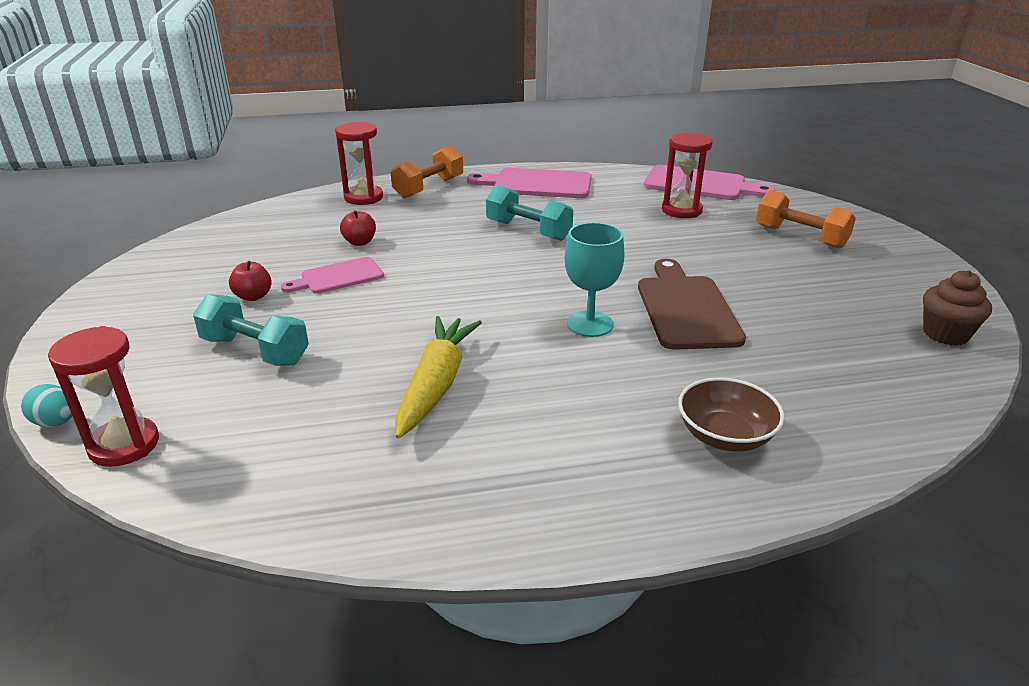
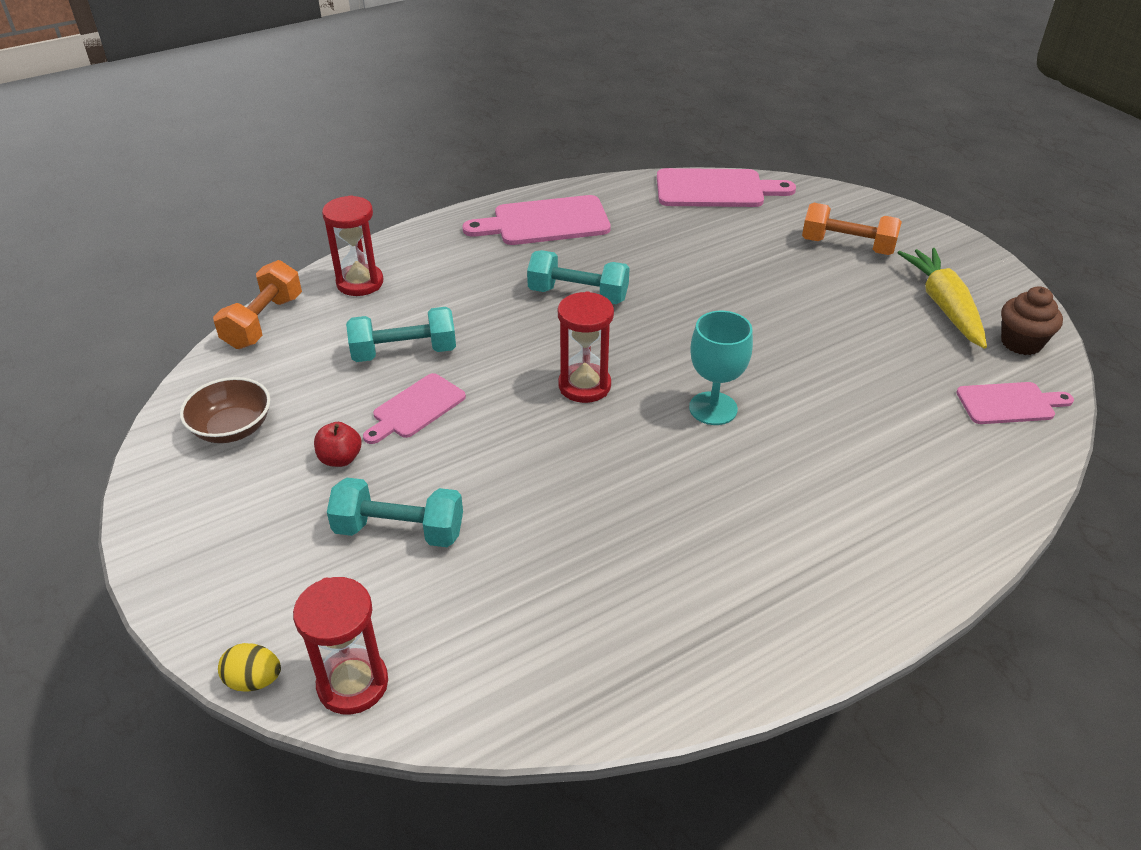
camera: 20 degrees left, 10 degrees up
turquoise egg [21,384,72,427] -> yellow egg [218,643,281,691]
red apple [340,210,376,246] -> turquoise dumbbell [346,307,456,362]
orange dumbbell [391,145,463,199] -> orange dumbbell moved to [213,260,302,349]
yellow carrot [395,316,482,439] -> yellow carrot moved to [898,248,987,349]
brown cutting board [638,259,746,350] -> none
red hourglass [662,133,713,218] -> red hourglass moved to [558,291,614,403]
brown bowl [678,377,785,452] -> brown bowl moved to [180,377,270,443]
none -> pink cutting board [956,382,1074,424]

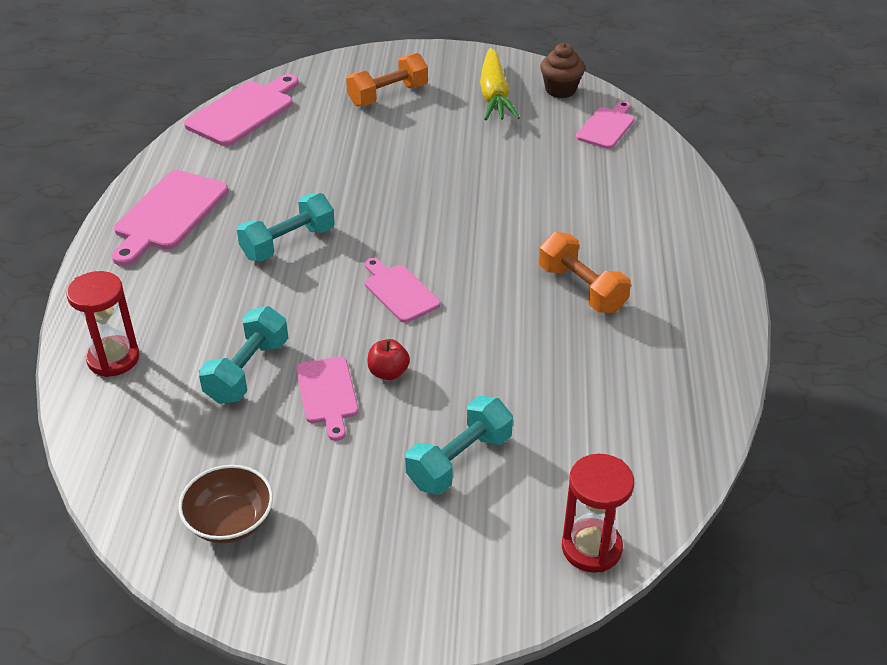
camera: 55 degrees left, 0 degrees up
orange dumbbell [213,260,302,349] -> orange dumbbell moved to [539,232,631,313]
yellow egg [218,643,281,691] -> none
red apple [314,422,362,467] -> red apple moved to [367,339,410,380]
red hourglass [558,291,614,403] -> pink cutting board [365,258,441,323]
turquoise goblet [689,311,753,425] -> none
yellow carrot [898,248,987,349] -> yellow carrot turned 120 degrees counterclockwise [480,48,520,120]

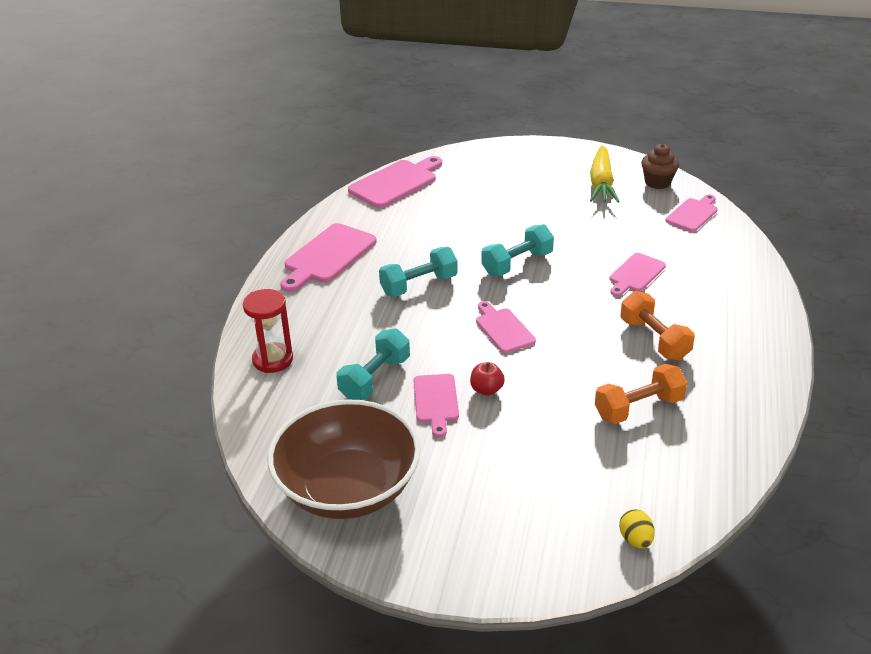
camera: 10 degrees right, 5 degrees down
brown bowl [178,465,273,543] -> brown bowl [267,399,421,519], size x2.03
orange dumbbell [346,53,428,107] -> orange dumbbell moved to [595,364,687,424]
turquoise dumbbell [405,396,513,495] -> turquoise dumbbell moved to [481,224,554,276]
red hourglass [562,454,634,572] -> yellow egg [619,509,655,548]
none -> pink cutting board [609,253,666,296]

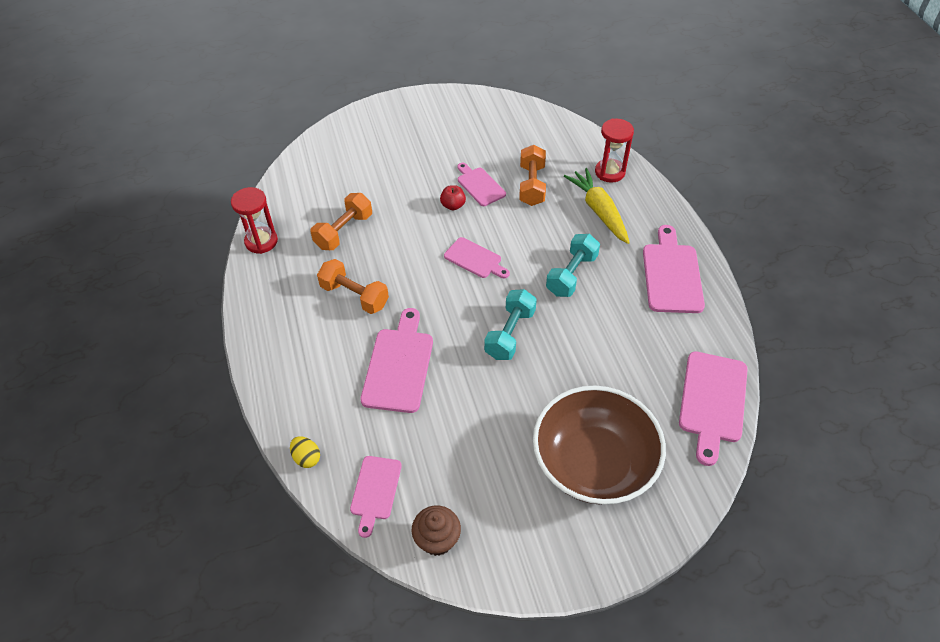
camera: 150 degrees right, 15 degrees up
brown bowl [267,399,421,519] -> brown bowl moved to [533,386,666,505]
turquoise dumbbell [337,328,410,400] -> orange dumbbell [519,145,546,206]
yellow carrot [590,145,620,203] -> yellow carrot moved to [564,168,630,244]
pink cutting board [609,253,666,296] -> pink cutting board [361,308,433,413], size x1.61
yellow egg [619,509,655,548] -> yellow egg moved to [290,437,320,468]
none -> red hourglass [231,187,278,254]

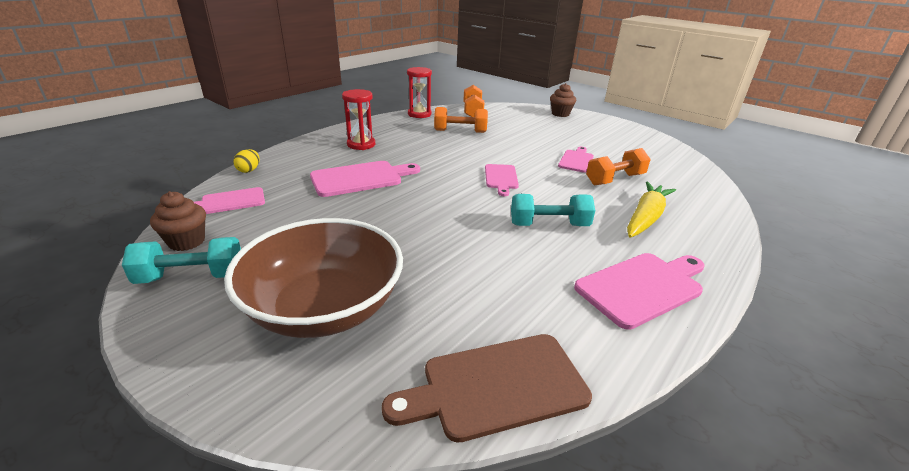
camera: 55 degrees right, 20 degrees down
orange dumbbell [317,259,389,314] -> orange dumbbell moved to [464,85,485,117]
red apple [440,185,466,210] -> none
turquoise dumbbell [484,289,537,360] -> turquoise dumbbell moved to [122,237,241,284]
red hourglass [595,118,634,183] -> red hourglass moved to [342,89,375,150]
pink cutting board [679,351,748,466] -> brown cutting board [382,334,592,443]
none -> brown cupcake [550,83,576,117]

